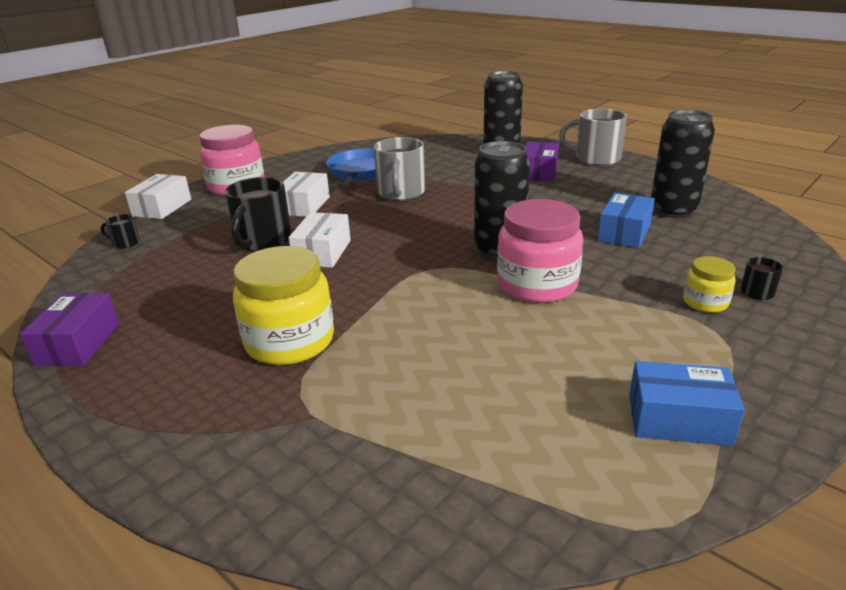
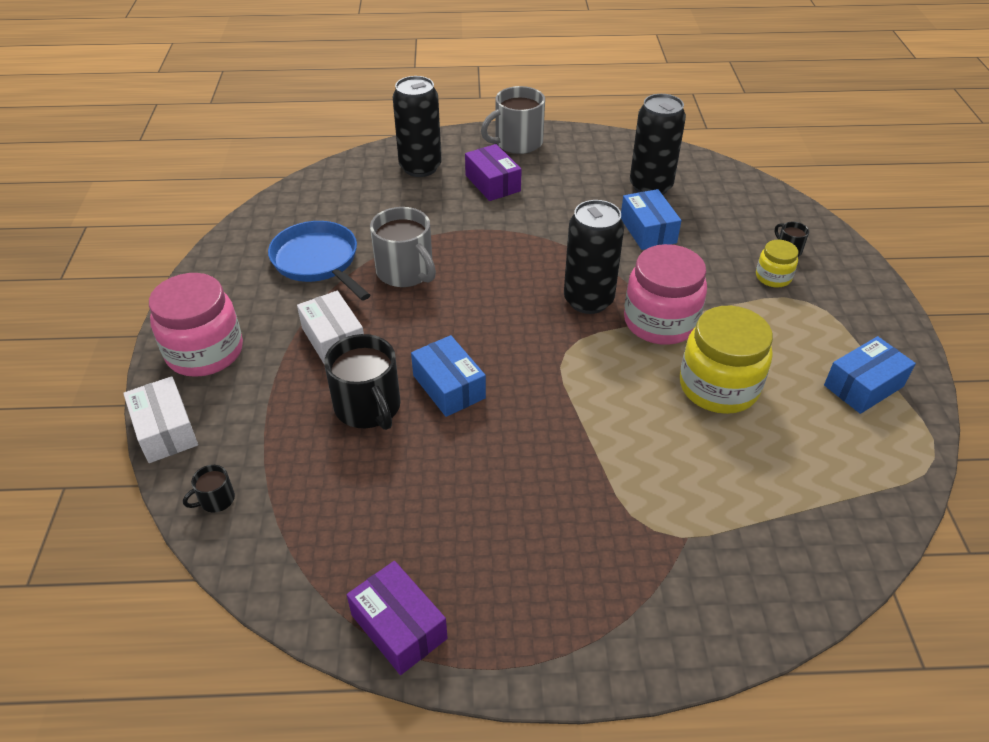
camera: 45 degrees left, 15 degrees up
yellow jar [233,246,334,365] -> yellow jar moved to [680,306,773,414]
white box [289,212,351,268] -> blue box [411,335,486,417]

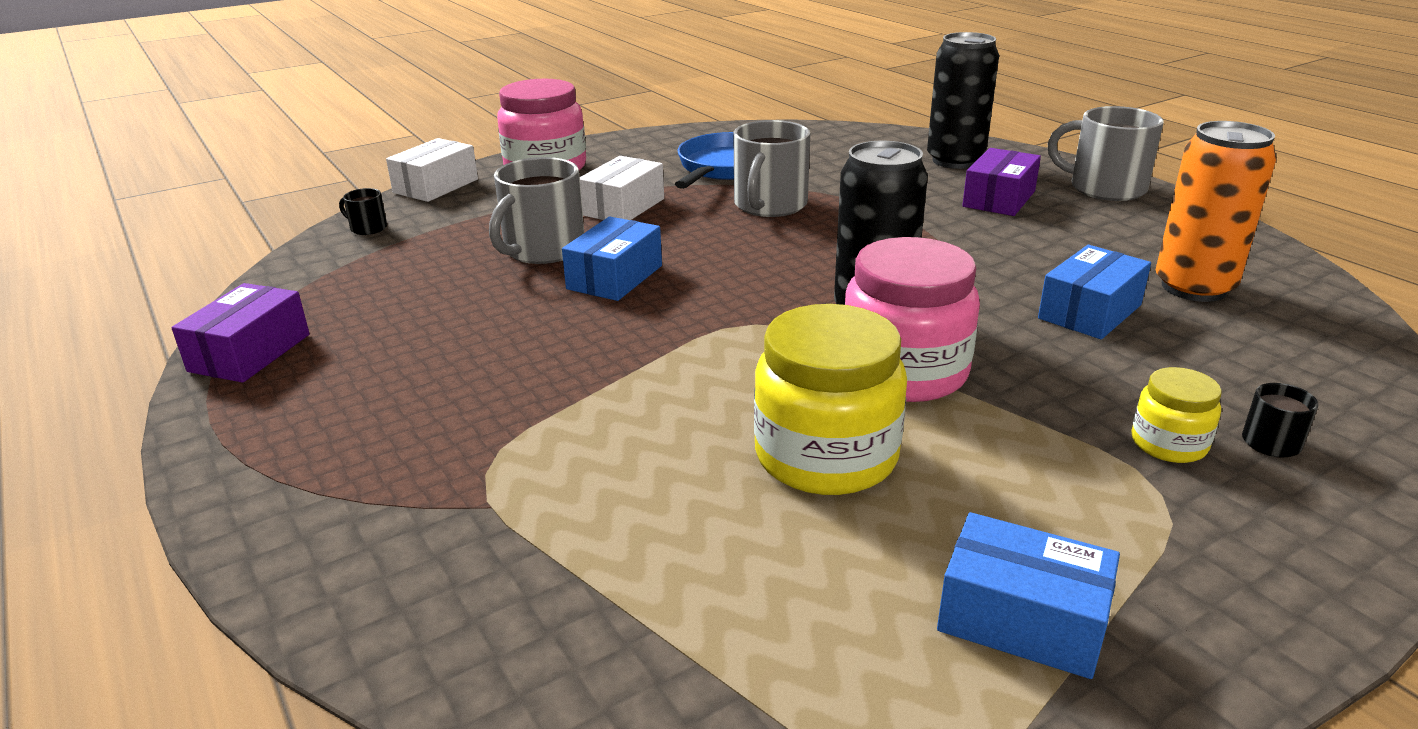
camera: 60 degrees right, 15 degrees down
black mug [324,334,401,430] -> grey mug [489,157,584,264]
black can [630,94,686,195] -> orange can [1155,121,1276,302]

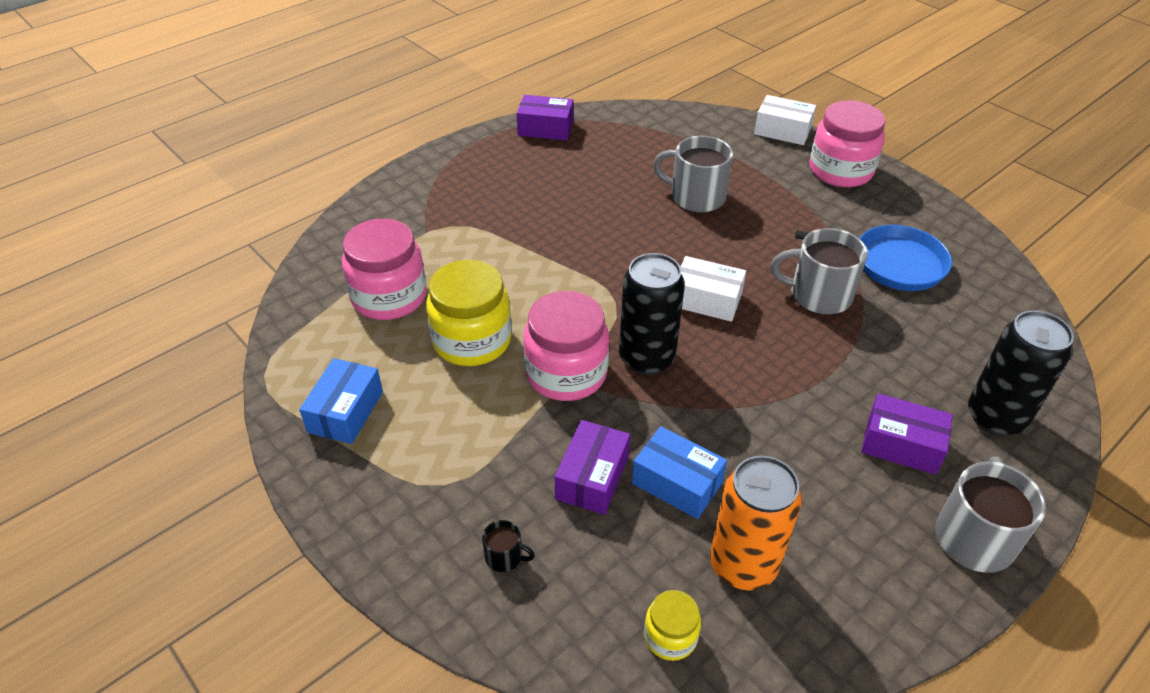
camera: 80 degrees right, 15 degrees up
black mug [339,188,387,235] -> none
blue box [562,217,662,301] -> none
white box [580,156,664,220] -> white box moved to [681,256,746,322]
yellow jar [1131,367,1222,463] -> yellow jar moved to [644,590,701,661]
none -> pink jar [342,219,426,320]
none -> purple box [555,420,630,515]

